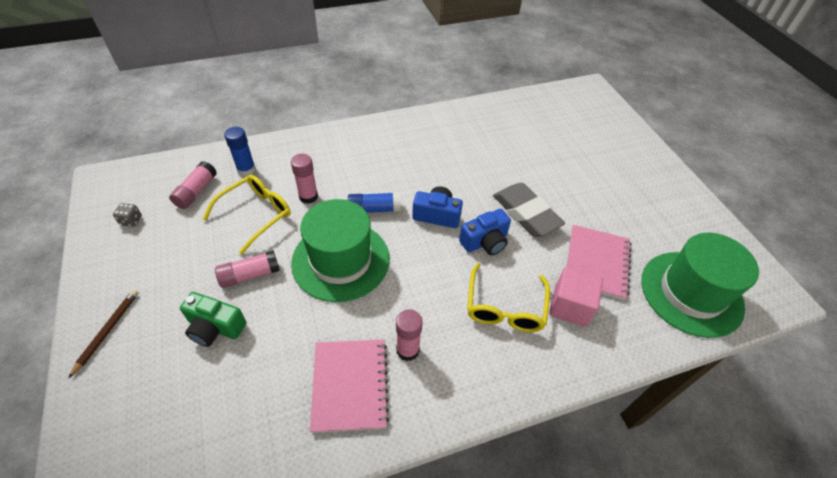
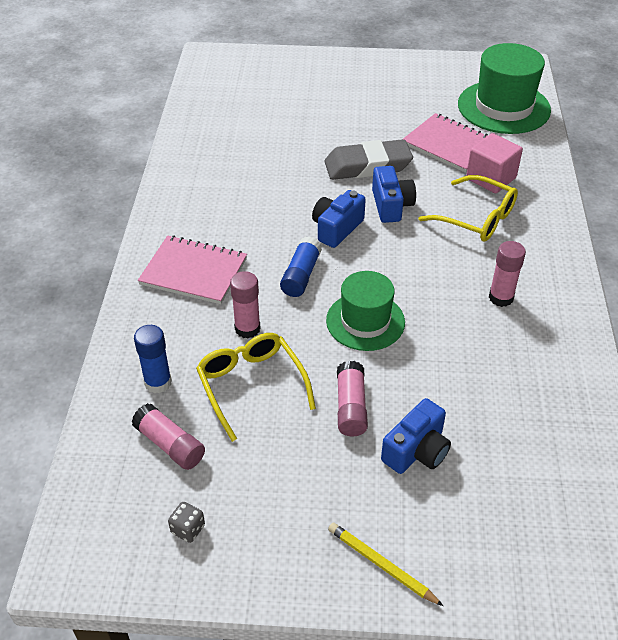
camera: 65 degrees left, 5 degrees down
brown pencil [68,290,139,379] -> yellow pencil [328,523,443,606]
green camera [180,292,246,347] -> blue camera [381,398,451,474]
green hat [291,199,390,302] -> green hat [326,271,405,351], size x0.66
pink notebook [310,339,389,433] -> pink notebook moved to [138,235,247,304]

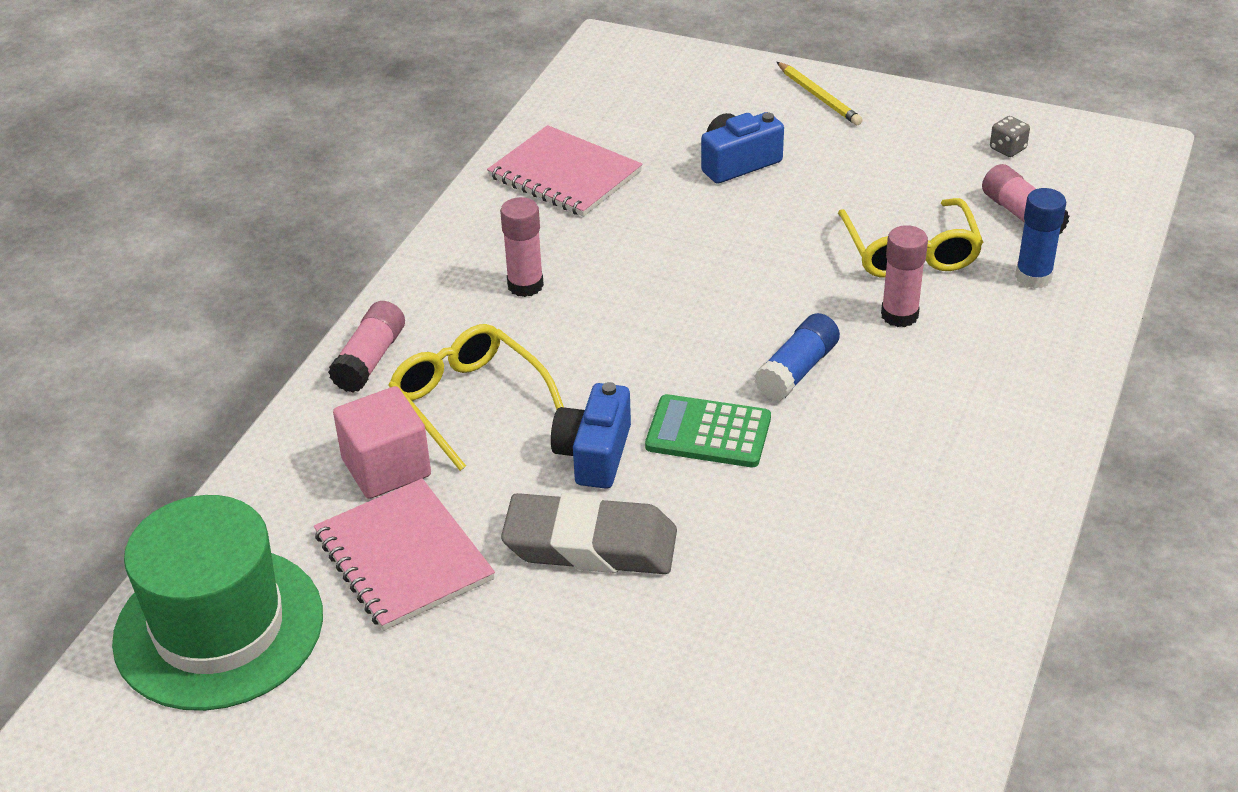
camera: 160 degrees left, 5 degrees down
pink notebook [138,235,247,304] -> pink notebook moved to [487,125,643,217]
blue camera [312,190,366,248] -> green calculator [645,394,771,467]
green hat [326,271,405,351] -> none
pink glue stick [337,361,368,436] -> pink glue stick moved to [328,301,405,393]

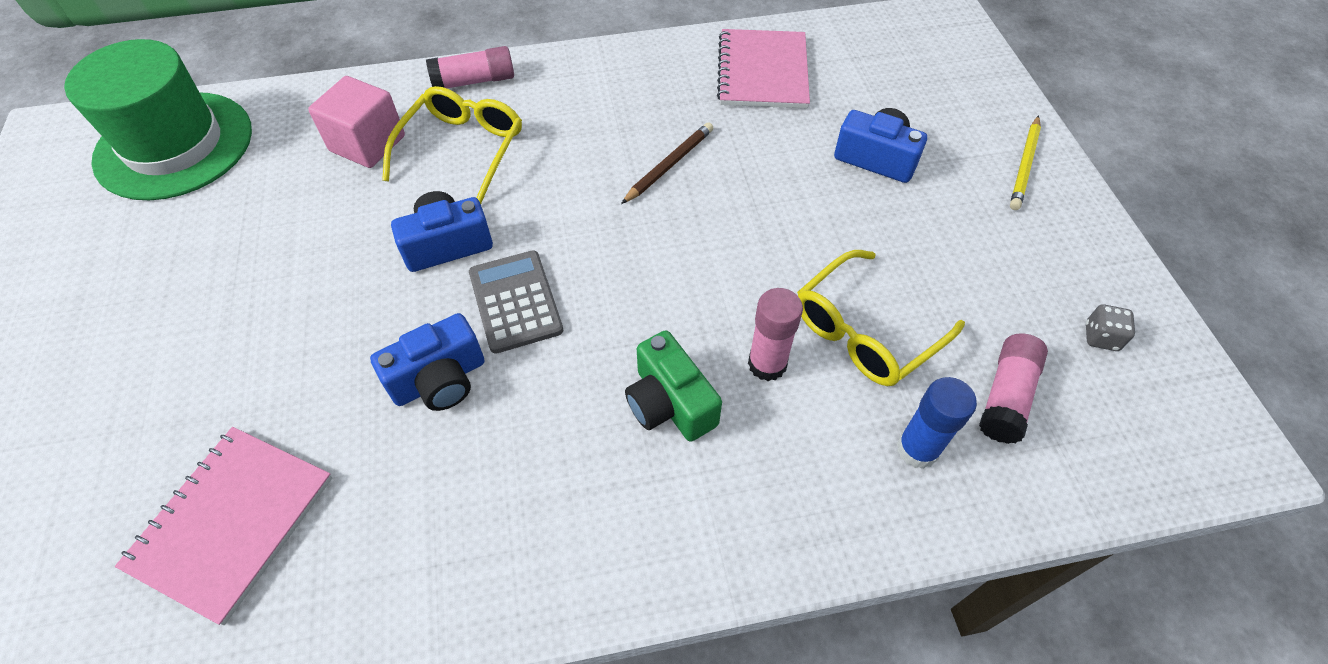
camera: 55 degrees right, 15 degrees up
pink notebook [314,478,495,631] -> pink notebook moved to [115,427,332,625]
pink glue stick [500,197,544,297] -> none
grey eraser [501,493,677,574] -> none
green calculator [645,394,771,467] -> grey calculator [469,250,563,354]
blue glue stick [754,313,840,401] -> none
none -> blue camera [370,313,484,411]
none -> brown pencil [621,122,713,204]
none -> green camera [625,330,722,442]

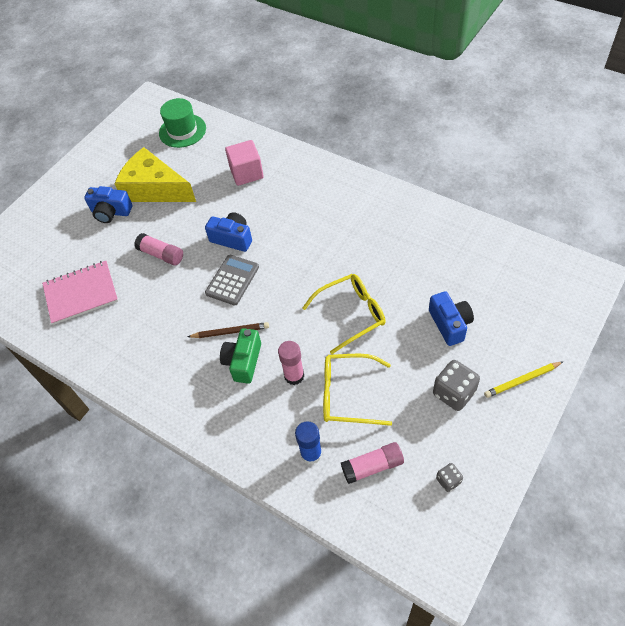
camera: 50 degrees right, 0 degrees up
green hat [64,39,252,200] -> green hat [159,98,206,148], size x0.66
blue camera [370,313,484,411] -> blue camera moved to [84,186,133,223]
yellow glasses [382,86,522,204] -> yellow glasses moved to [303,274,386,354]
pink glue stick [426,46,514,88] -> pink glue stick moved to [134,233,183,266]
brown pencil [621,122,713,204] -> brown pencil moved to [187,322,269,338]
pink notebook [717,29,810,108] -> none
none -> yellow cheese [115,147,196,202]
none -> grey dice [433,360,480,411]

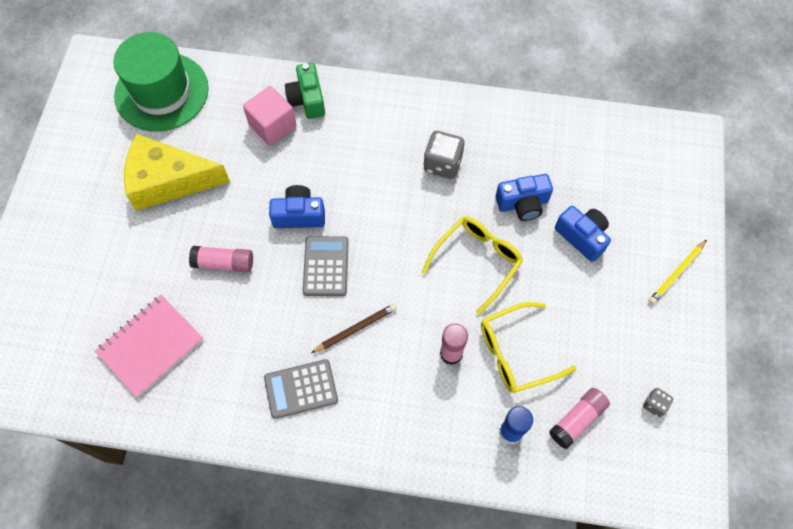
camera: 30 degrees left, 10 degrees up
blue camera [84,186,133,223] -> blue camera moved to [496,174,553,221]
green hat [159,98,206,148] -> green hat [113,32,209,132], size x1.52
green camera [220,328,261,384] -> green camera moved to [285,62,325,119]
grey dice [433,360,480,411] -> grey dice moved to [423,131,465,179]
none -> grey calculator [264,359,338,419]

